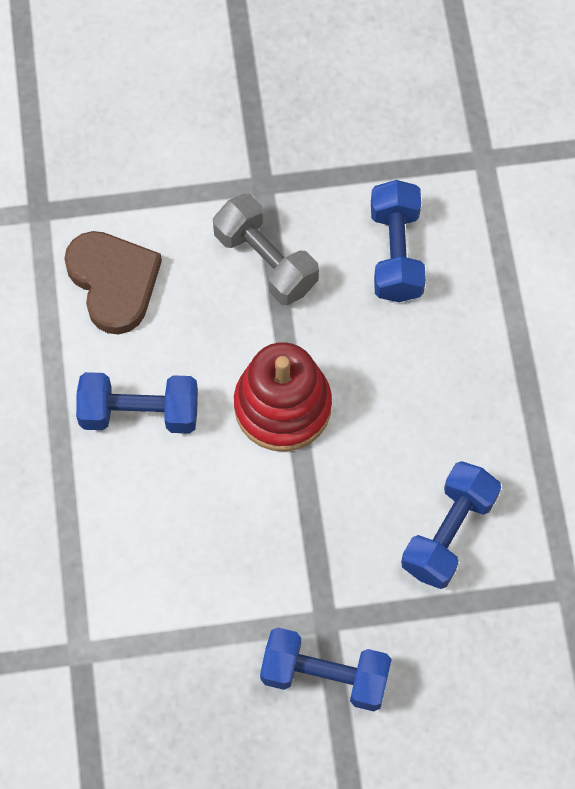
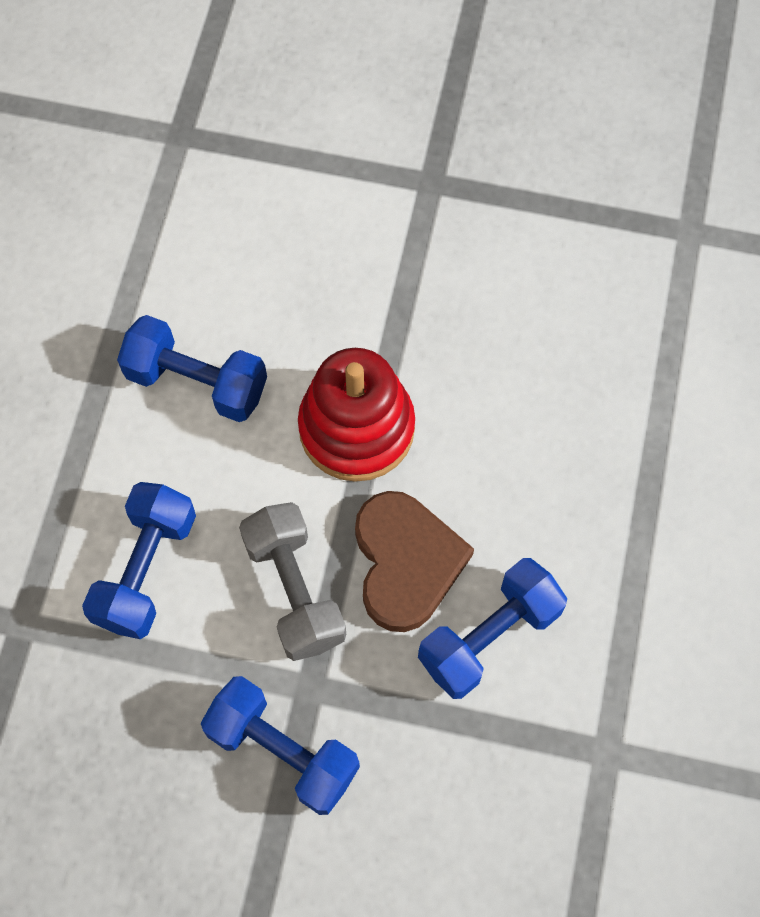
camera: 20 degrees right, 0 degrees up
brown heart [64,231,162,334] -> brown heart moved to [355,491,474,632]
grey dumbbell [213,194,319,305] -> grey dumbbell moved to [239,502,346,661]
blue dumbbell [371,180,426,302] -> blue dumbbell moved to [82,482,196,639]

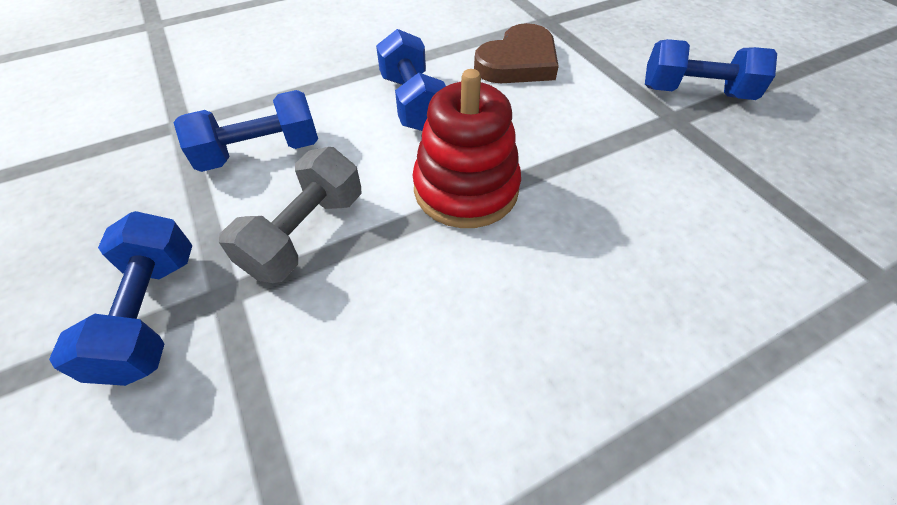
camera: 50 degrees right, 15 degrees down
brown heart [355,491,474,632] -> brown heart moved to [474,23,559,83]
blue dumbbell [418,558,567,699] -> blue dumbbell moved to [645,39,777,100]

